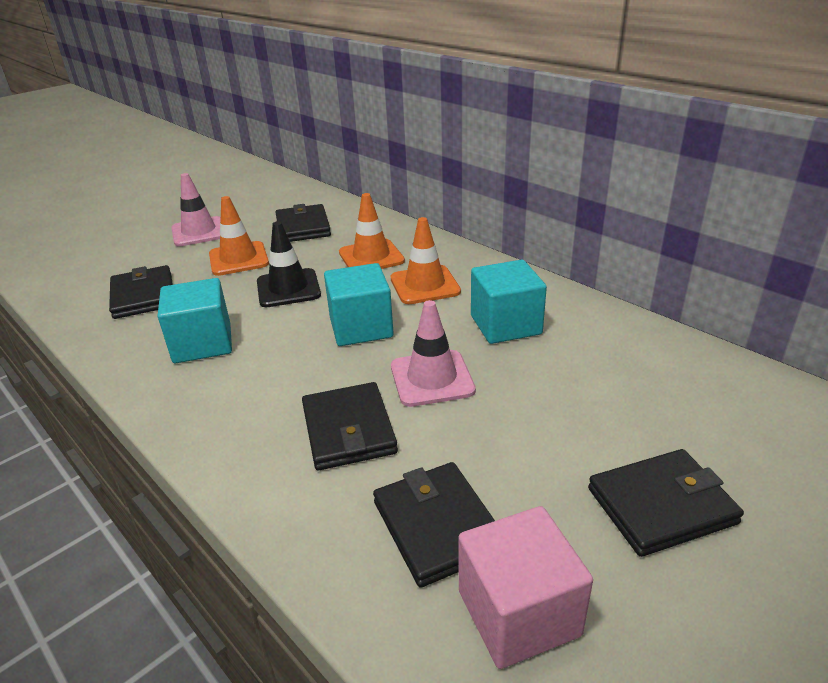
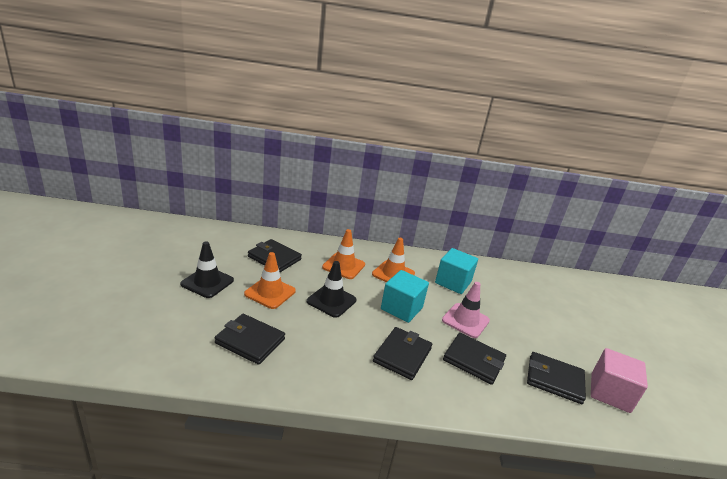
camera: 50 degrees left, 5 degrees down
turquoise cube [158,278,232,363] -> none
pink traffic cone [171,173,221,246] -> black traffic cone [180,241,234,298]
black wallet [588,449,744,557] -> black wallet moved to [373,327,432,380]

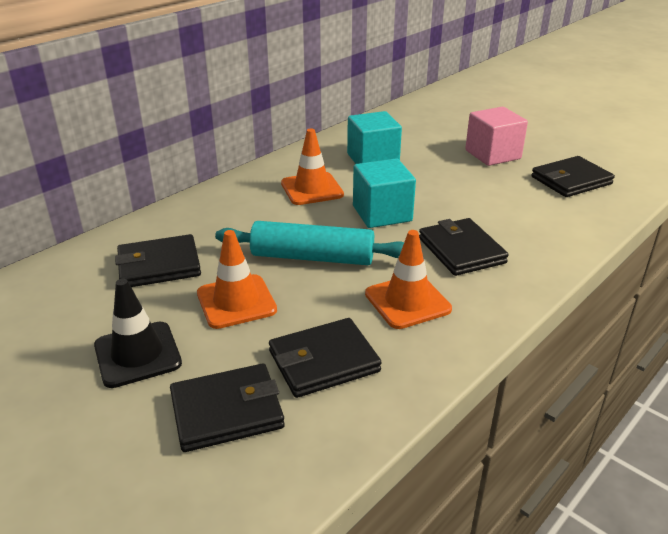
camera: 45 degrees left, 5 degrees up
black traffic cone [307,261,357,318] -> turquoise rolling pin [215,221,404,265]
orange traffic cone [322,229,365,279] -> orange traffic cone moved to [365,230,452,329]
pink traffic cone [442,282,490,338] -> none
black wallet [443,333,506,385] -> black wallet moved to [170,363,285,452]
pink cube [591,348,648,413] -> pink cube moved to [465,107,528,166]

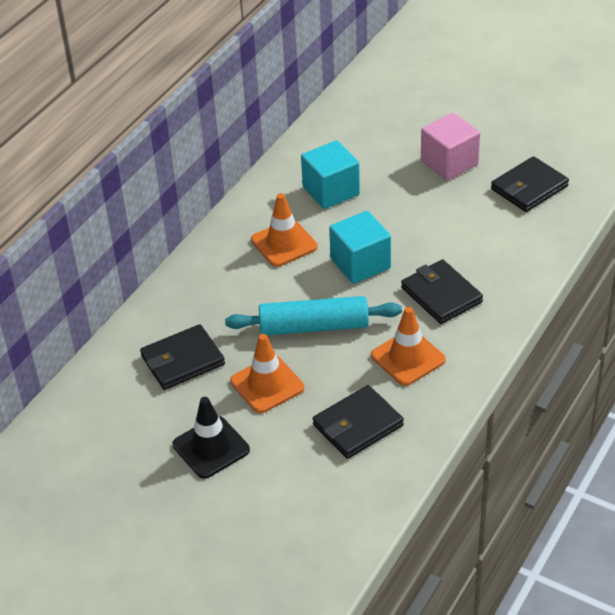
camera: 10 degrees left, 10 degrees up
black wallet [170,363,285,452] -> none

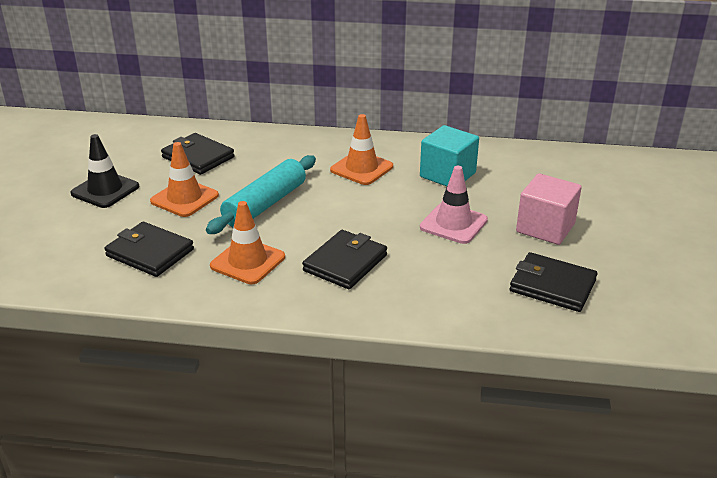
camera: 65 degrees right, 10 degrees down
turquoise rolling pin [225,296,402,335] -> turquoise rolling pin turned 60 degrees clockwise [206,155,316,234]
turquoise cube [329,211,391,284] -> none
none -> pink traffic cone [420,166,488,244]

